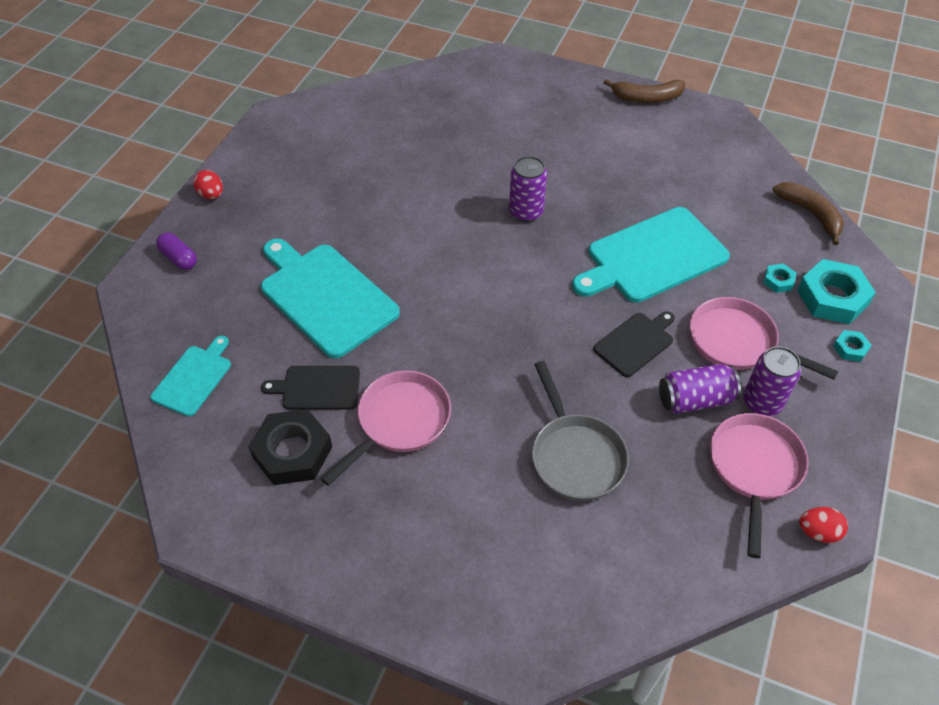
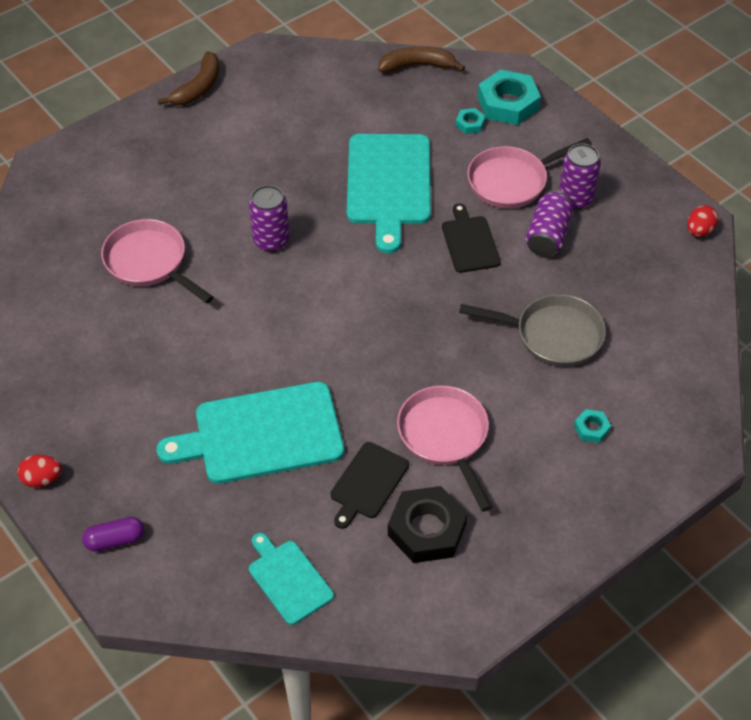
camera: 60 degrees left, 0 degrees up
pink pan [710,413,808,558] -> pink pan moved to [101,219,214,303]
turquoise nut [833,330,872,362] -> turquoise nut moved to [574,409,611,443]

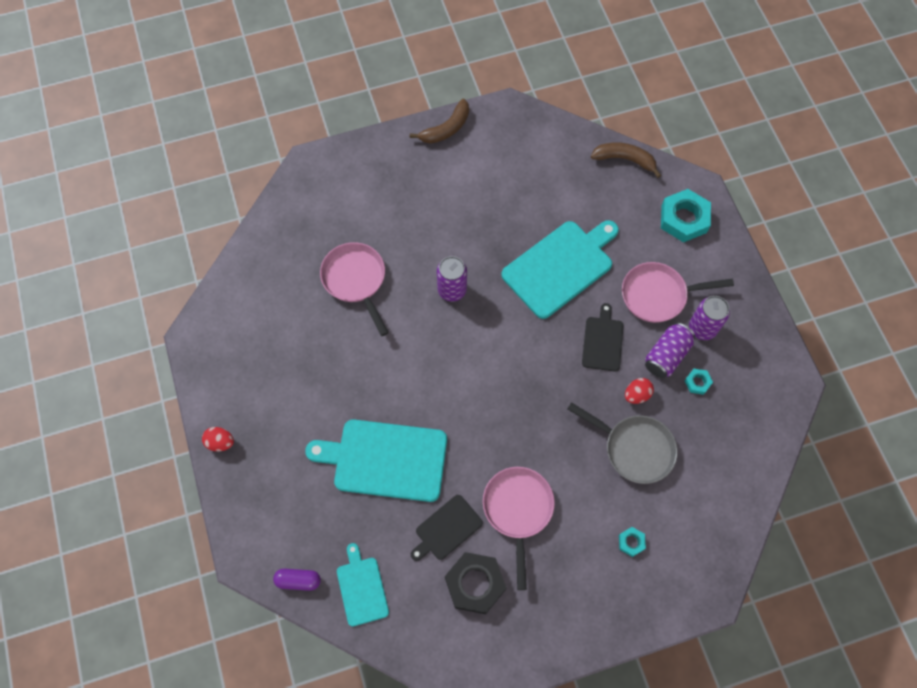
camera: 20 degrees right, 15 degrees up
purple capsule [82,517,144,552] -> purple capsule moved to [273,569,321,591]
turquoise cutting board [347,134,431,254] -> turquoise cutting board turned 150 degrees counterclockwise [501,220,619,319]
turquoise nut [456,108,485,134] -> turquoise nut moved to [685,369,713,395]
red egg [687,205,718,237] -> red egg moved to [625,378,654,404]

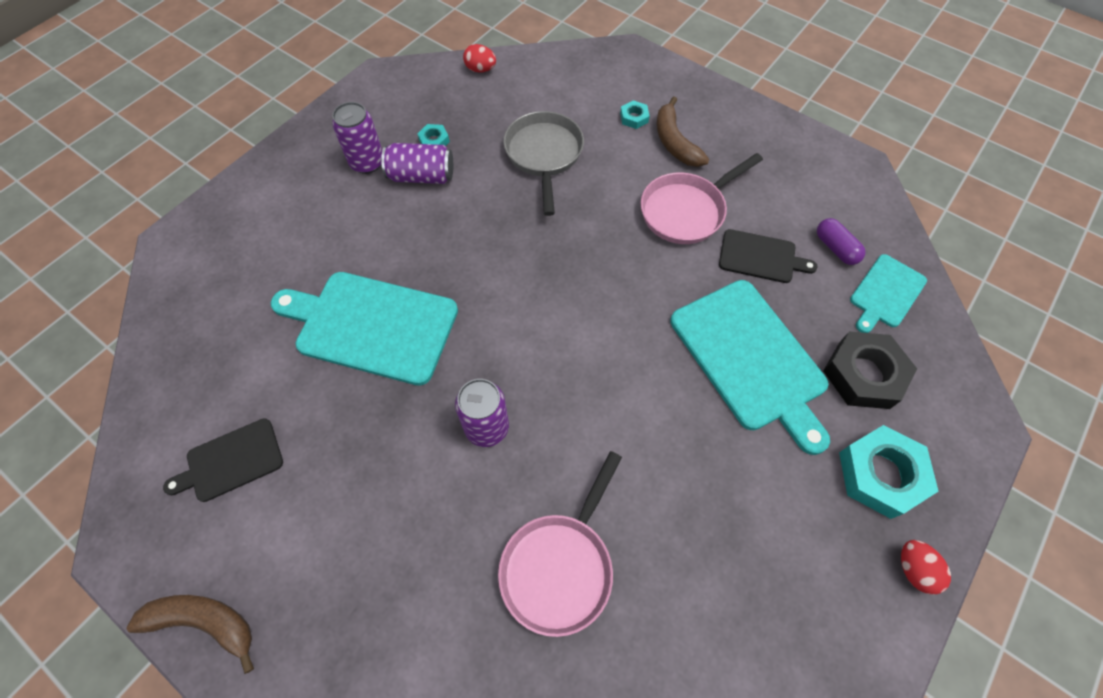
camera: 125 degrees left, 5 degrees down
purple capsule [273,569,321,591] -> purple capsule moved to [817,218,866,265]
black nut [445,552,506,614] -> black nut moved to [823,331,917,409]
black cutting board [582,303,624,372] -> black cutting board moved to [163,418,283,502]
brown banana [591,142,661,178] -> brown banana moved to [657,96,709,167]
pink pan [622,262,734,323] -> none
red egg [625,378,654,404] -> red egg moved to [463,44,496,73]
turquoise nut [661,189,711,242] -> turquoise nut moved to [839,425,938,519]

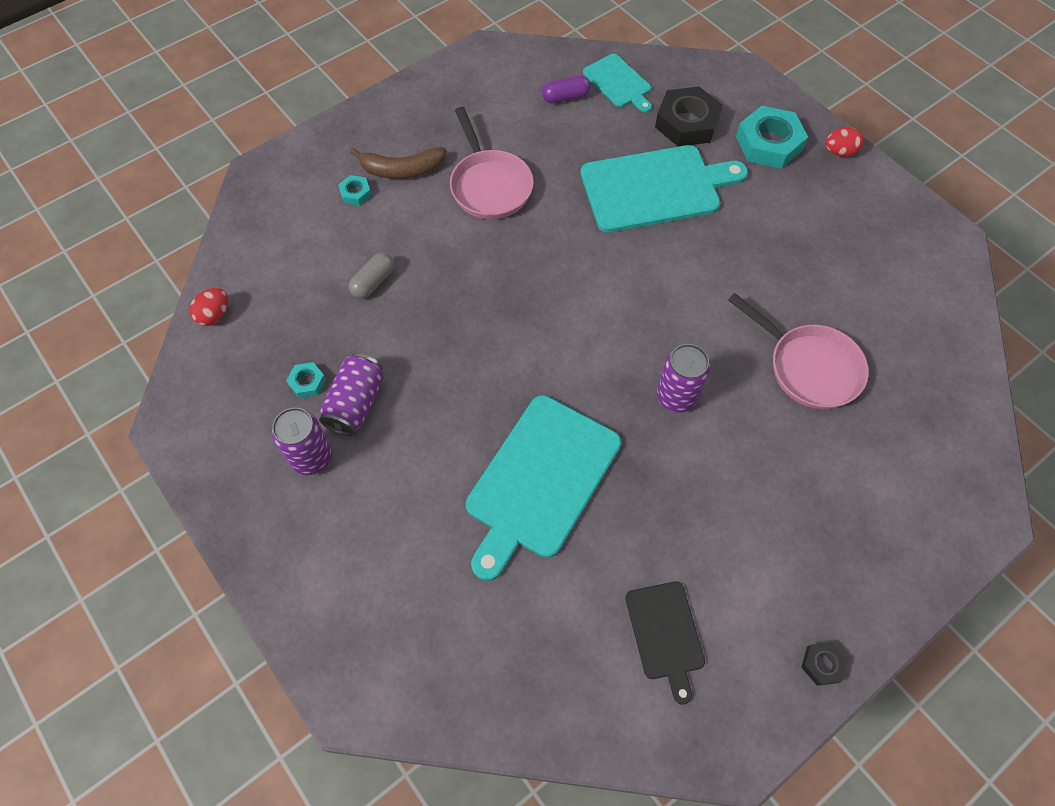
camera: 75 degrees left, 0 degrees up
brown banana [127,595,254,674] -> black nut [801,642,848,686]
grey pan [503,111,584,216] -> grey capsule [349,252,394,299]
black cutting board [719,229,818,283] -> none

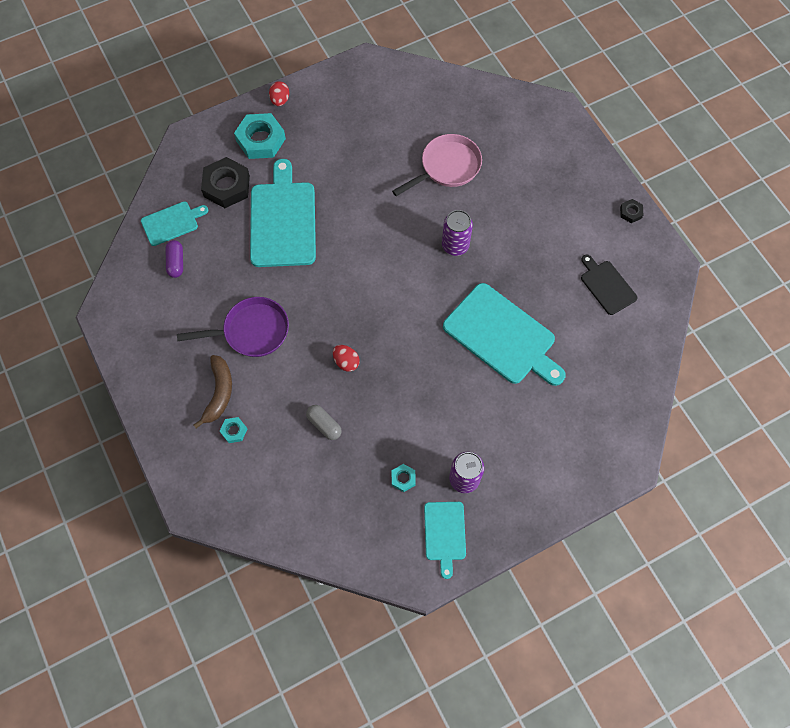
camera: 80 degrees left, 5 degrees up
red egg [190,288,228,326] -> red egg moved to [333,345,360,372]
purple can [319,353,384,436] -> none
pink pan [450,107,534,219] -> purple pan [177,297,289,357]
black cutting board [625,581,705,704] -> black cutting board turned 120 degrees counterclockwise [581,255,637,315]
none -> turquoise cutting board [424,502,466,579]

